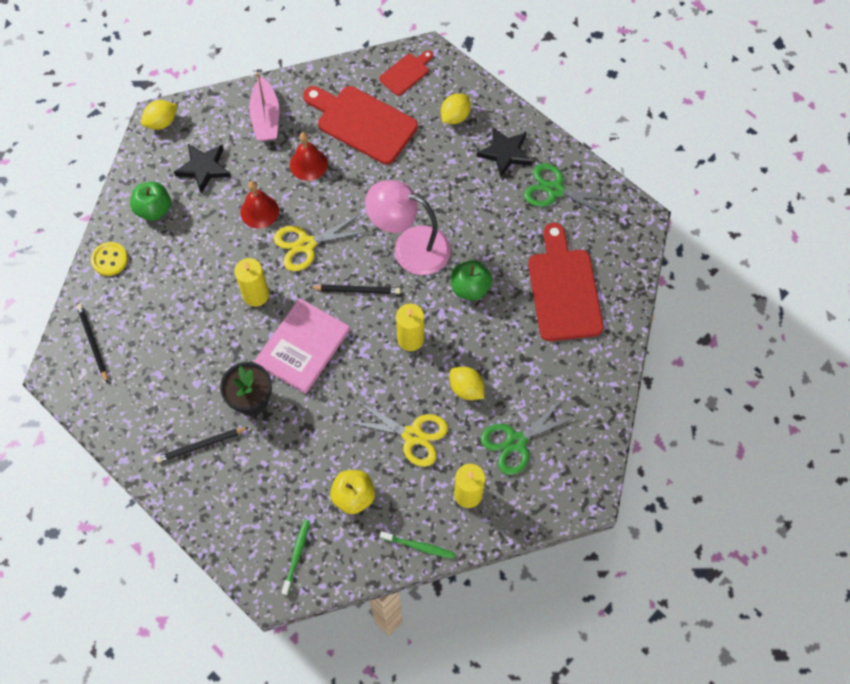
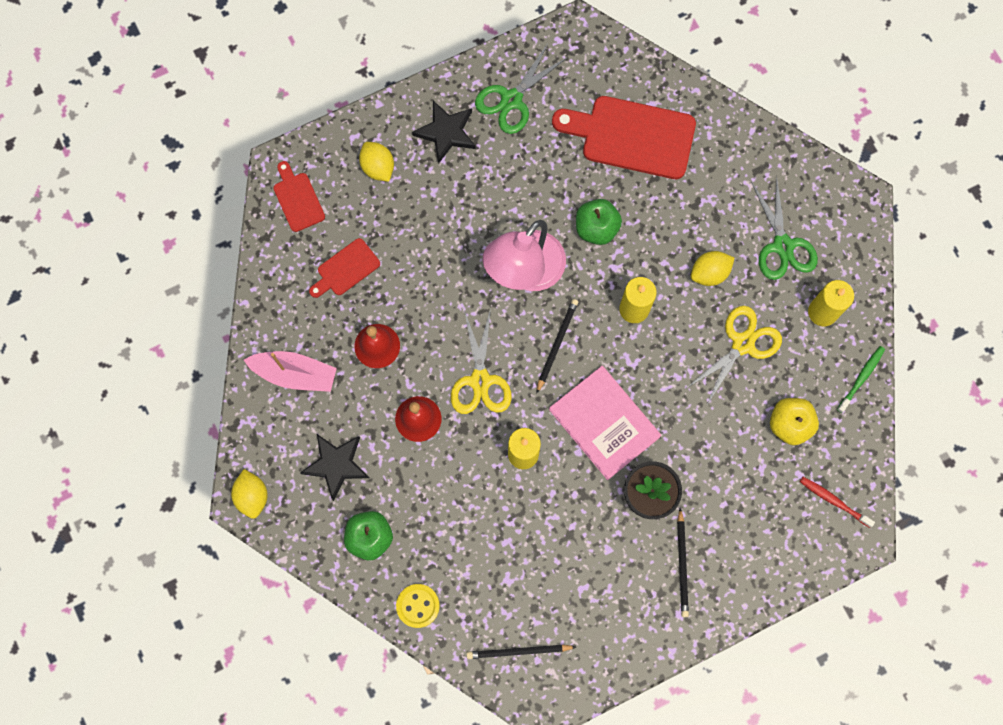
camera: 70 degrees left, 10 degrees up
green toothbrush [282,520,310,595] -> red toothbrush [800,477,875,528]
red cutting board [303,86,418,165] -> red cutting board [309,238,380,298], size x0.52

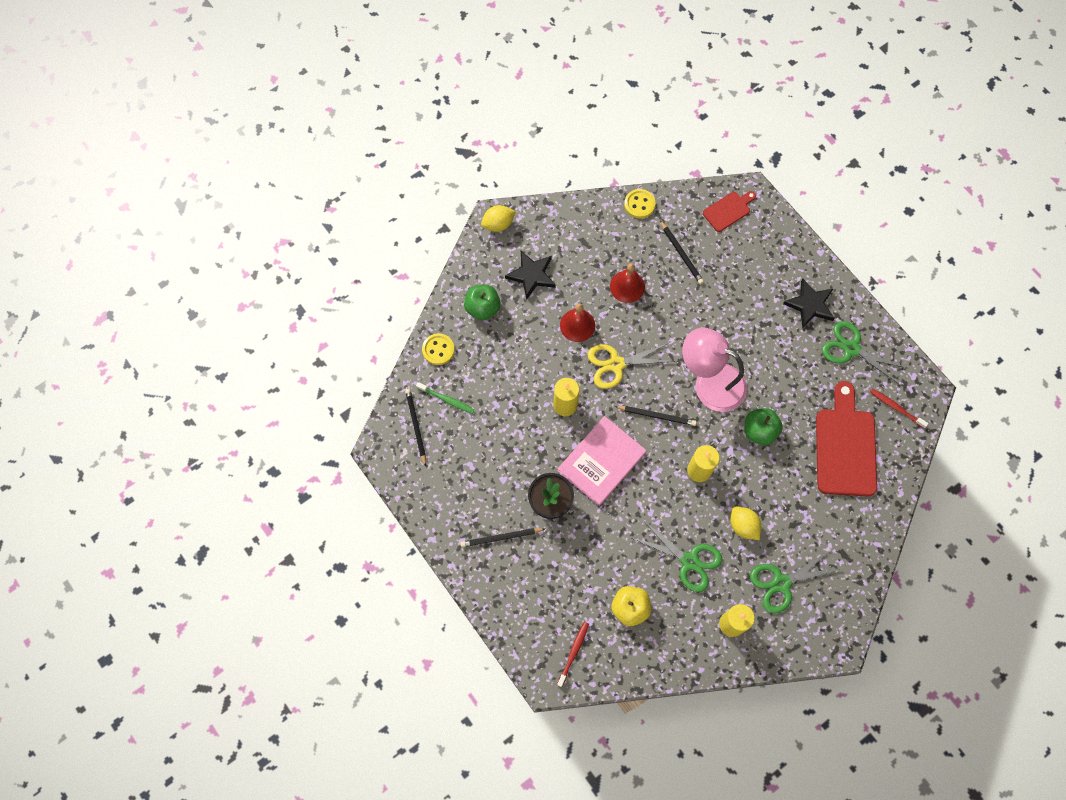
camera: 80 degrees right, 5 degrees down
pink boat [244,351,337,392] -> none
red cutting board [309,238,380,298] -> black pencil [660,220,704,284]
yellow lemon [359,142,394,182] -> none
yellow scissors [688,306,782,406] -> green scissors [632,519,722,592]
green toothbrush [837,346,885,413] -> green toothbrush moved to [416,382,475,414]
none -> yellow button [624,189,656,219]
none -> red toothbrush [870,388,928,428]

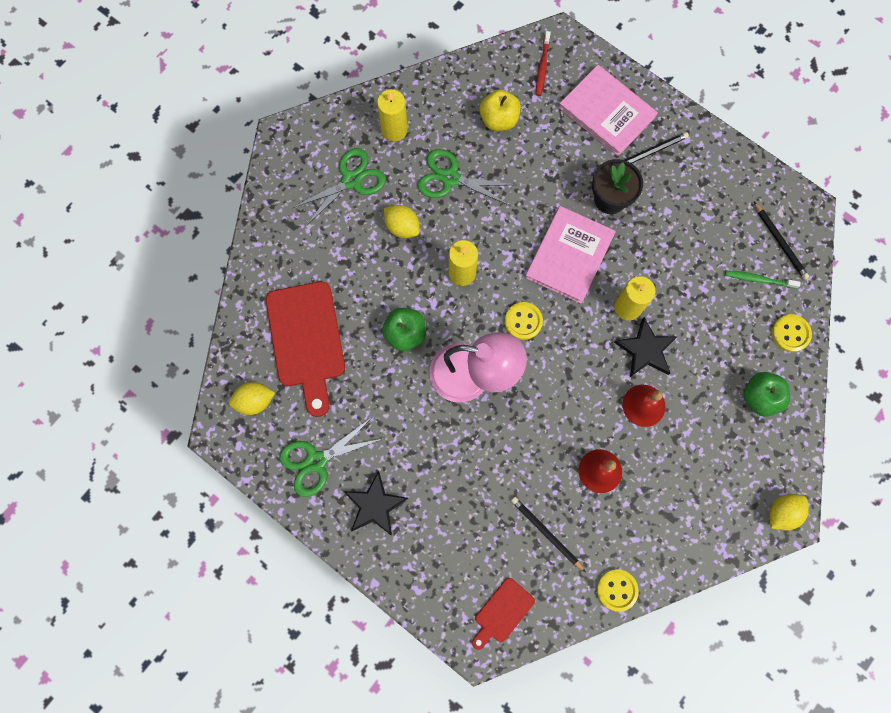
camera: 165 degrees right, 5 degrees up
black star [505,251,556,300] -> black star moved to [614,317,677,377]
yellow scissors [587,343,675,389] -> none
black pencil [614,406,697,426] -> yellow button [505,302,543,340]
green scissors [822,321,907,385] -> green scissors turned 135 degrees clockwise [280,417,385,497]
red toothbrush [870,388,928,428] -> yellow lemon [229,382,275,415]
none -> pink book [559,65,658,156]

